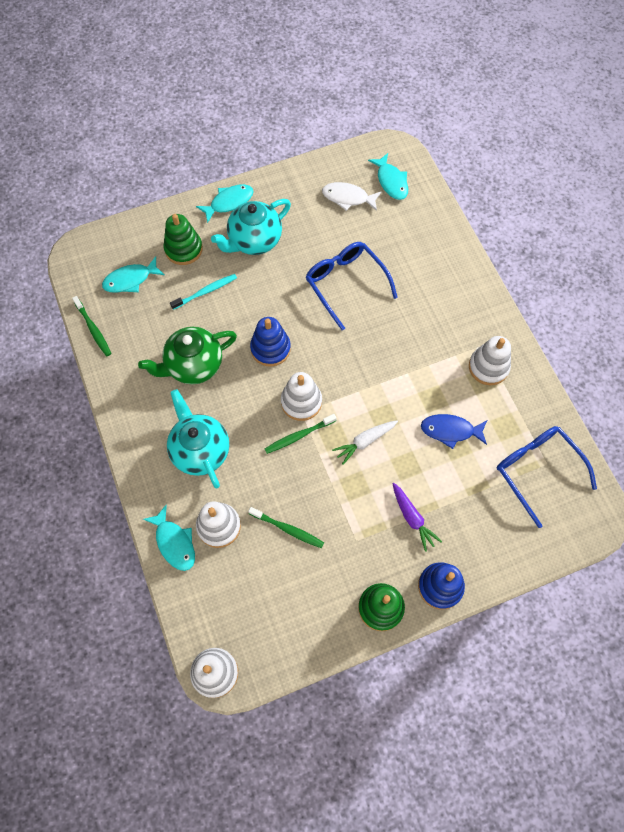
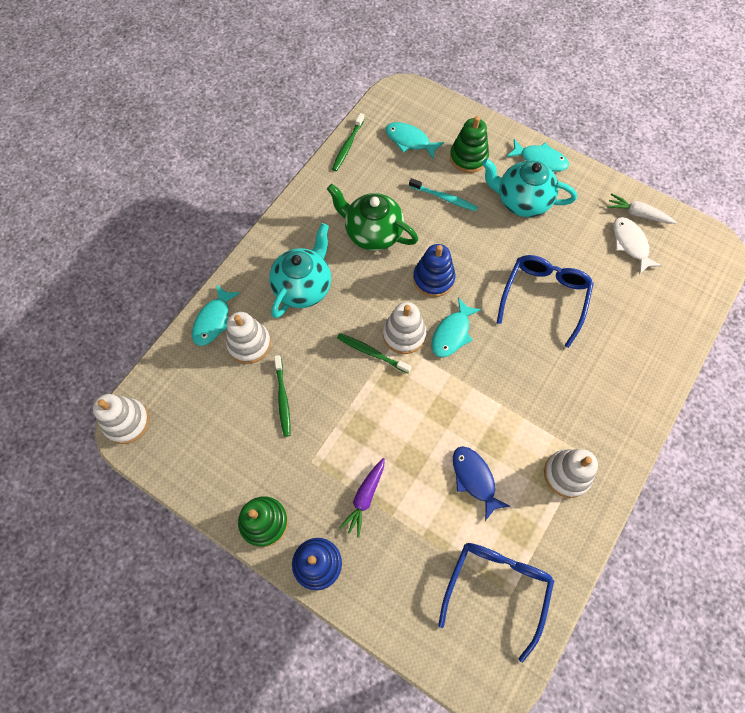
camera: 55 degrees right, 0 degrees up
white carrot [332,421,398,465] -> white carrot moved to [607,193,677,224]
turquoise fish [368,153,408,200] -> turquoise fish moved to [432,297,482,358]

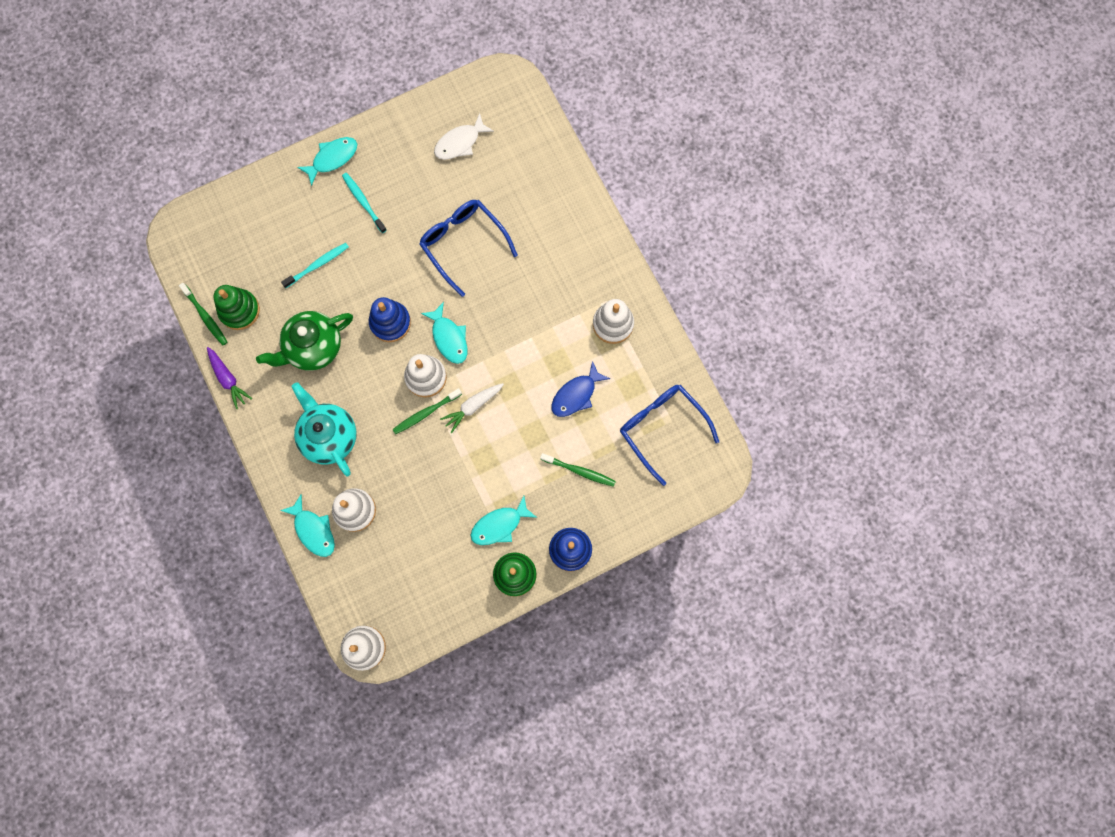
camera: 60 degrees left, 10 degrees up
green toothbrush [274,355,291,437] -> green toothbrush moved to [540,453,616,487]
purple carrot [339,458,385,538] -> purple carrot moved to [207,347,252,409]
turquoise fish [385,122,444,159] -> turquoise fish moved to [470,496,537,545]
green stacking toy [450,116,489,173] -> green stacking toy moved to [213,285,260,330]
blue fish [453,446,510,521] -> blue fish turned 45 degrees counterclockwise [552,361,610,417]
turquoise teapot [482,158,577,217] -> turquoise toothbrush [342,173,387,233]
white carrot [607,193,677,224] -> white carrot moved to [440,383,504,433]
white fish [613,217,662,275] -> white fish turned 45 degrees counterclockwise [434,113,494,160]

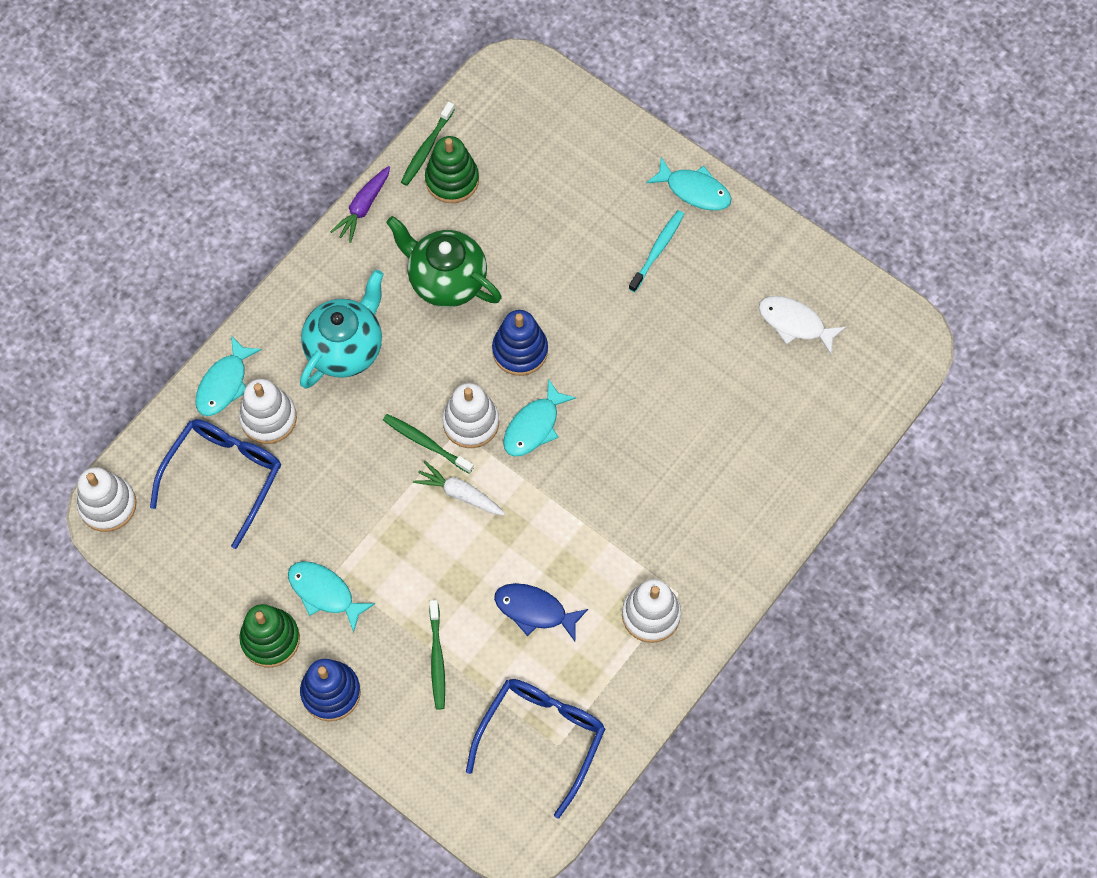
camera: 65 degrees right, 10 degrees down
turquoise toothbrush [281,243,349,288] -> none
blue glasses [419,200,518,297] -> blue glasses moved to [150,419,281,549]

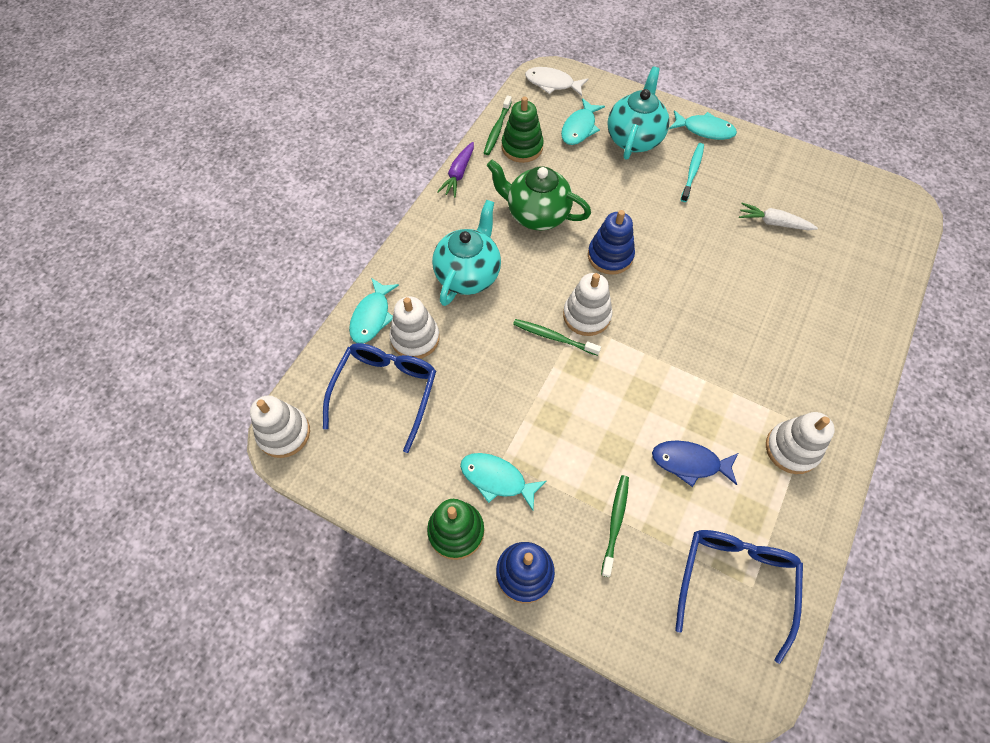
camera: 10 degrees left, 5 degrees down
white carrot [413,461,505,515] -> white carrot moved to [739,203,818,230]
green toothbrush [429,600,445,710] -> green toothbrush turned 150 degrees counterclockwise [601,475,629,577]
turquoise fish [503,379,576,457] -> turquoise fish moved to [561,98,605,145]
white fish [759,296,846,354] -> white fish moved to [525,67,588,96]
none -> turquoise teapot [607,67,670,160]

